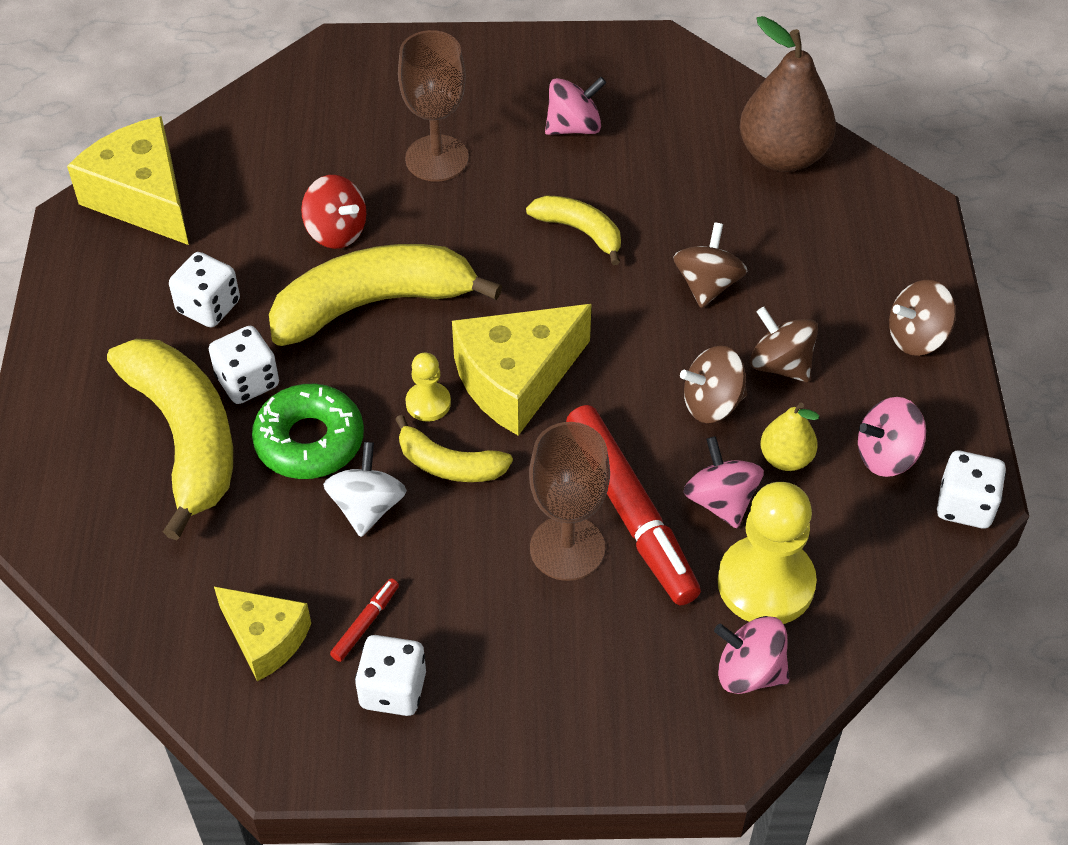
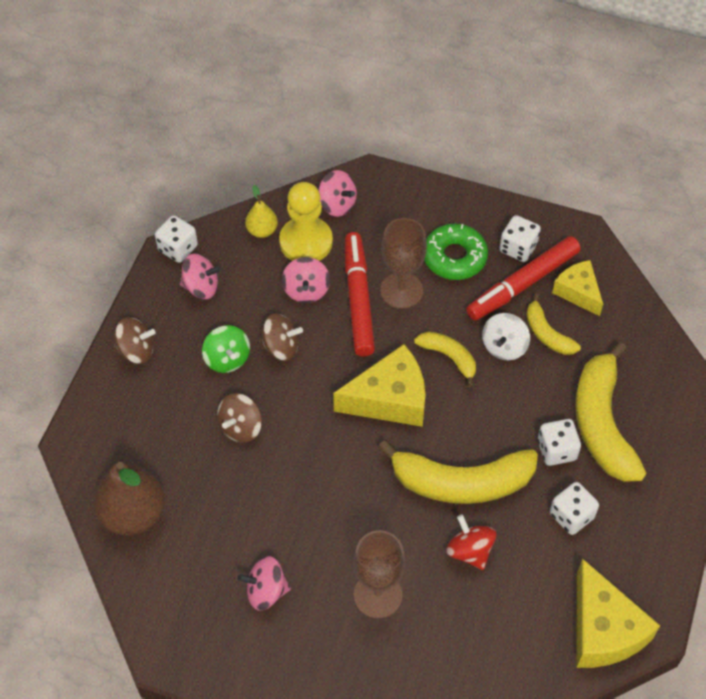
camera: 160 degrees left, 5 degrees up
green donut [252,384,364,479] -> green donut moved to [424,224,488,280]
red marker [330,578,399,662] -> red marker [466,236,581,321], size x2.46
yellow pawn [406,353,451,422] -> none
yellow banana [526,196,621,265] -> yellow banana moved to [526,293,581,355]
brown spinning top [750,307,818,382] -> green spinning top [202,325,250,373]
yellow pear [760,403,819,471] -> yellow pear moved to [245,185,278,238]

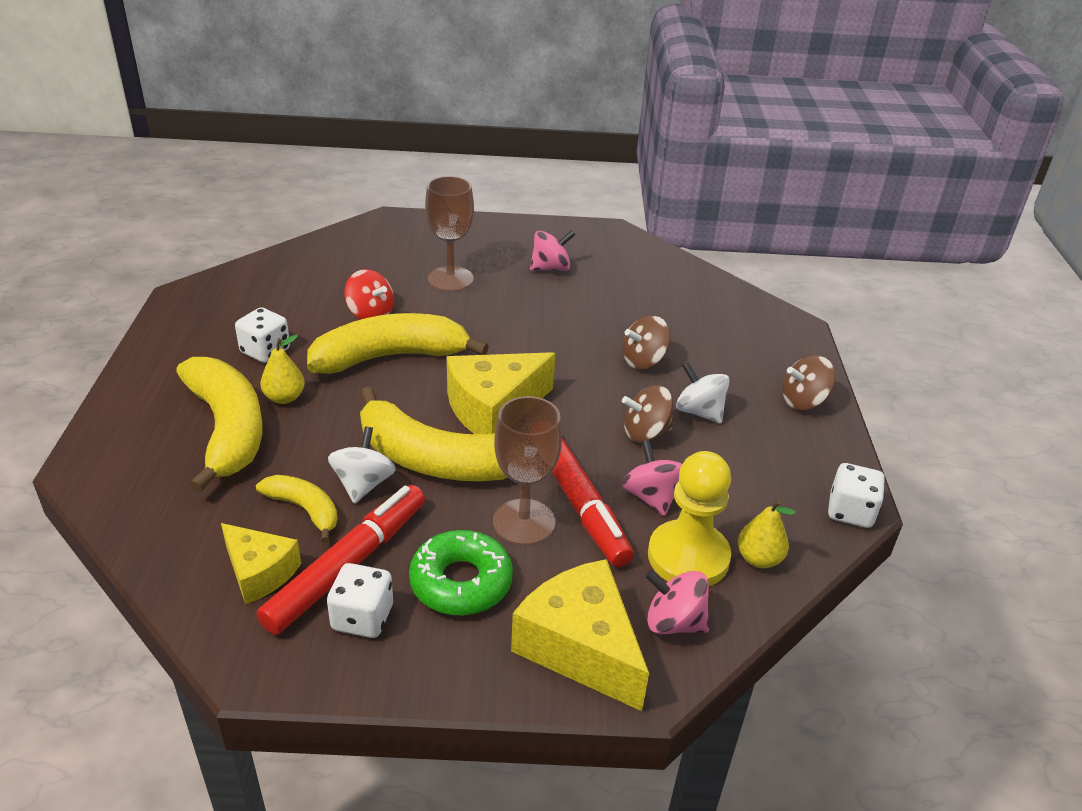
camera: 160 degrees right, 20 degrees down
brown pear [93,462,165,536] -> none
pink spinning top [180,254,221,299] -> none
green spinning top [202,325,250,373] -> white spinning top [676,362,730,423]
brown spinning top [217,393,262,443] -> brown spinning top turned 135 degrees counterclockwise [622,316,671,370]
yellow banana [414,331,476,387] -> yellow banana [360,387,507,481], size x1.93
white dice [538,419,581,466] -> yellow pear [260,334,305,404]
yellow cheese [577,558,660,668] -> yellow cheese moved to [511,559,649,711]

